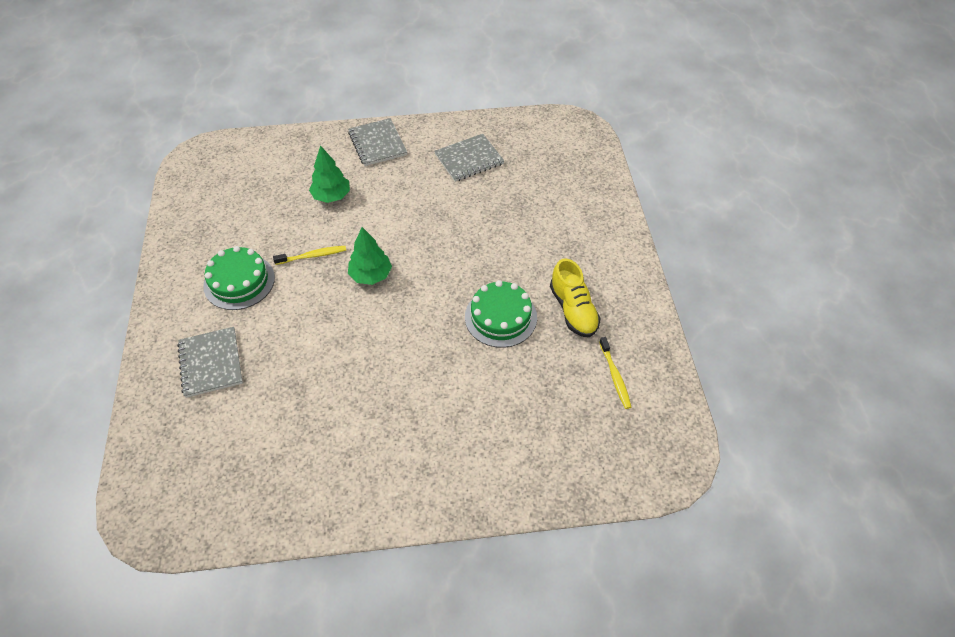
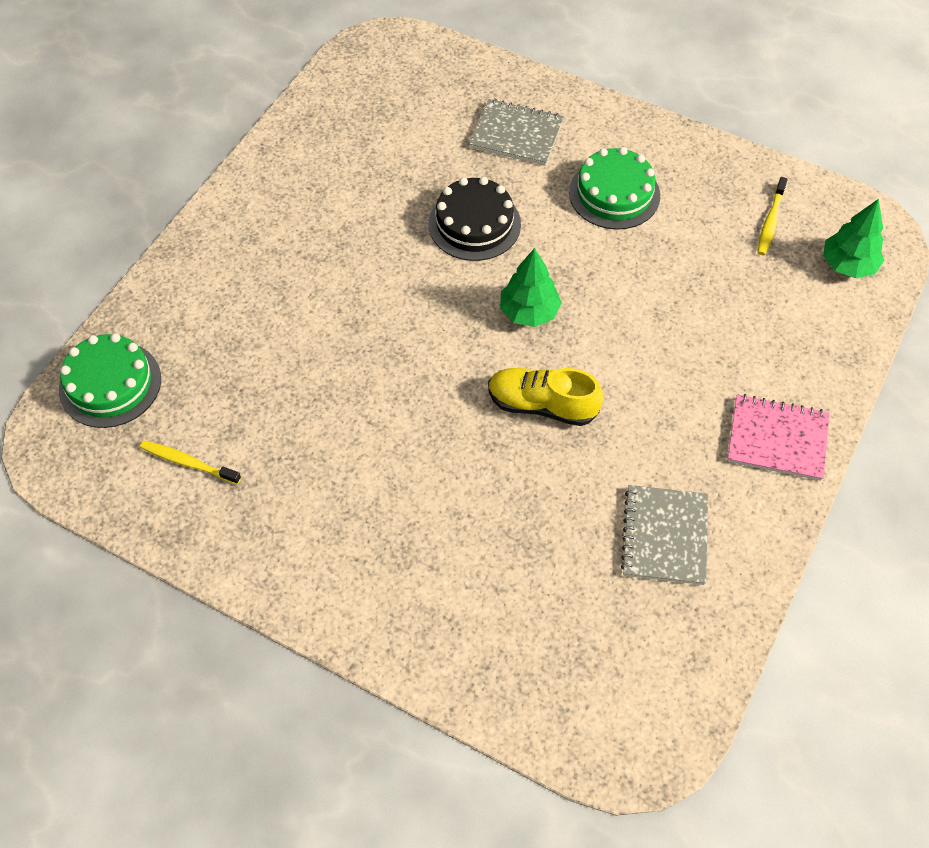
camera: 125 degrees right, 5 degrees up
yellow toothbrush [273,246,346,265] -> yellow toothbrush moved to [757,177,788,255]
green tree [309,145,350,203] -> green tree moved to [823,199,884,278]
grey notebook [348,118,407,166] -> pink notebook [727,394,830,481]
green cake [465,280,537,348] -> green cake moved to [59,333,161,428]
yellow shoe [550,258,601,337] -> yellow shoe moved to [488,368,603,426]
none -> black cake [429,177,521,261]

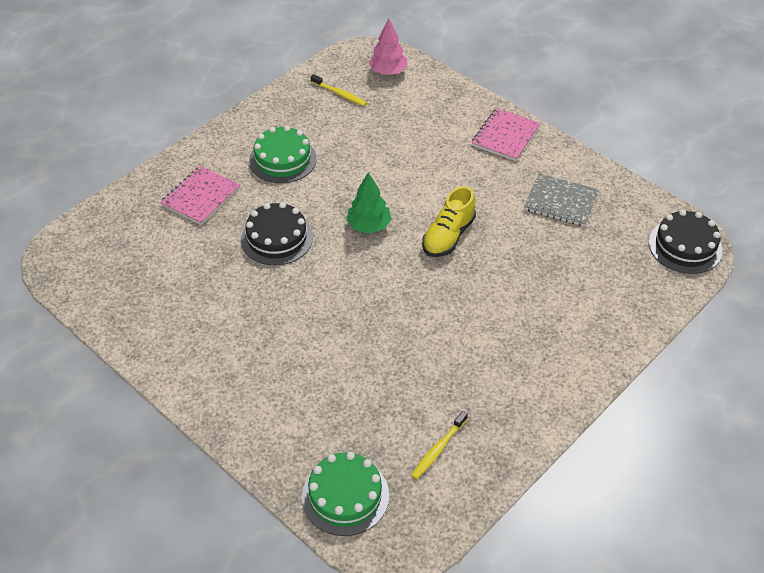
camera: 75 degrees left, 10 degrees down
grey notebook [470,99,564,166] -> pink notebook [160,166,240,225]
green tree [823,199,884,278] -> pink tree [368,18,407,75]
none -> black cake [649,210,723,274]

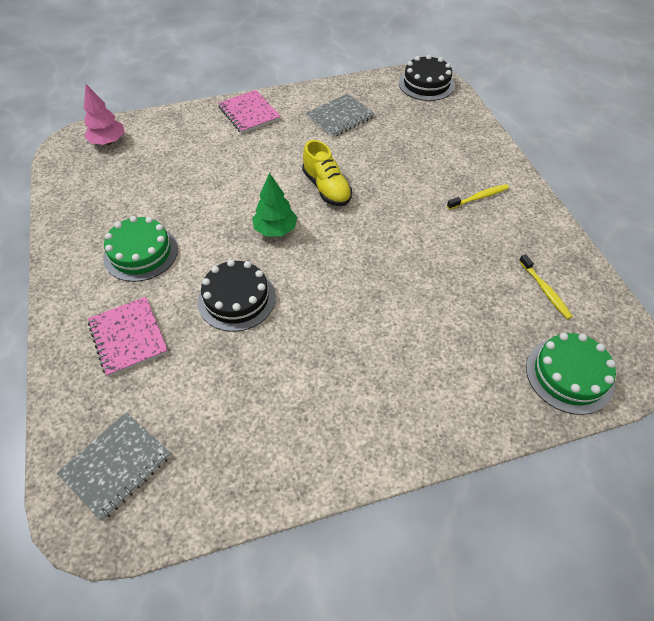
camera: 60 degrees left, 5 degrees up
yellow toothbrush [311,74,367,106] -> yellow toothbrush moved to [447,184,509,210]
none -> grey notebook [57,412,171,521]

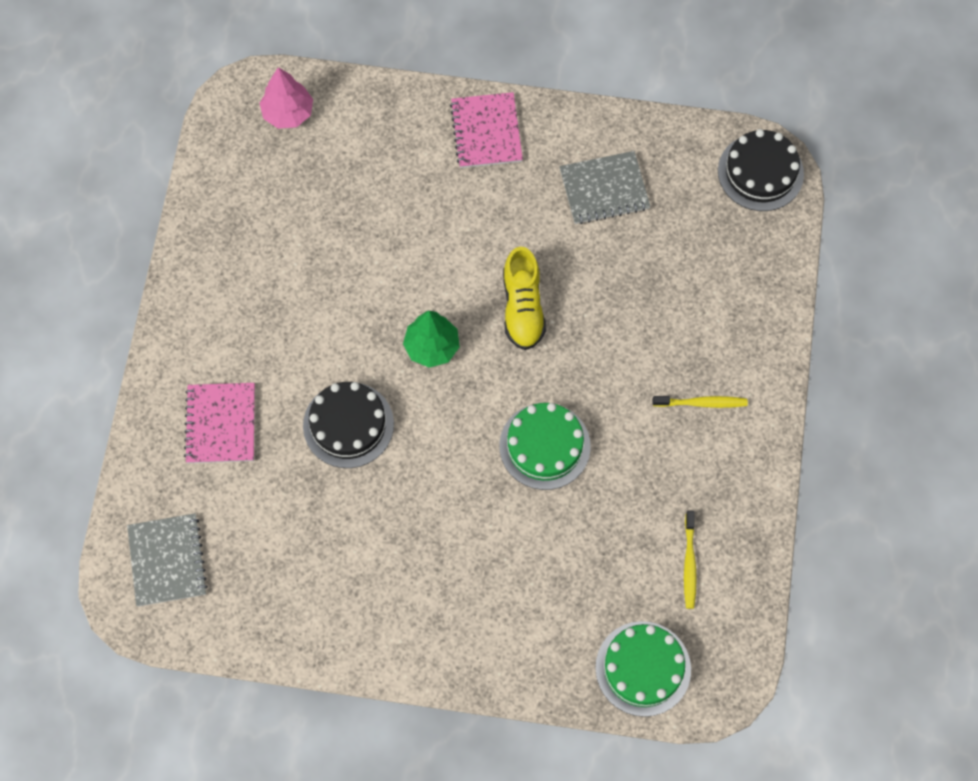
camera: 25 degrees right, 15 degrees up
grey notebook [57,412,171,521] -> grey notebook turned 75 degrees counterclockwise [127,513,208,607]
green cake [103,216,178,282] -> green cake moved to [499,403,591,490]

